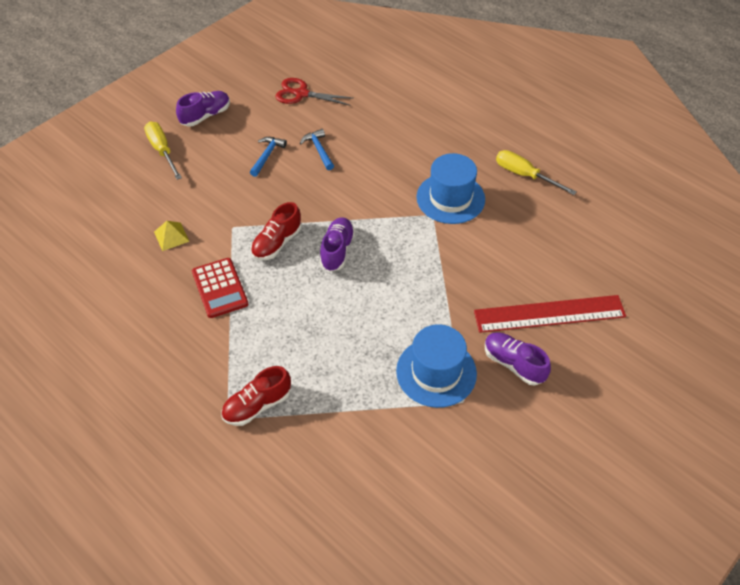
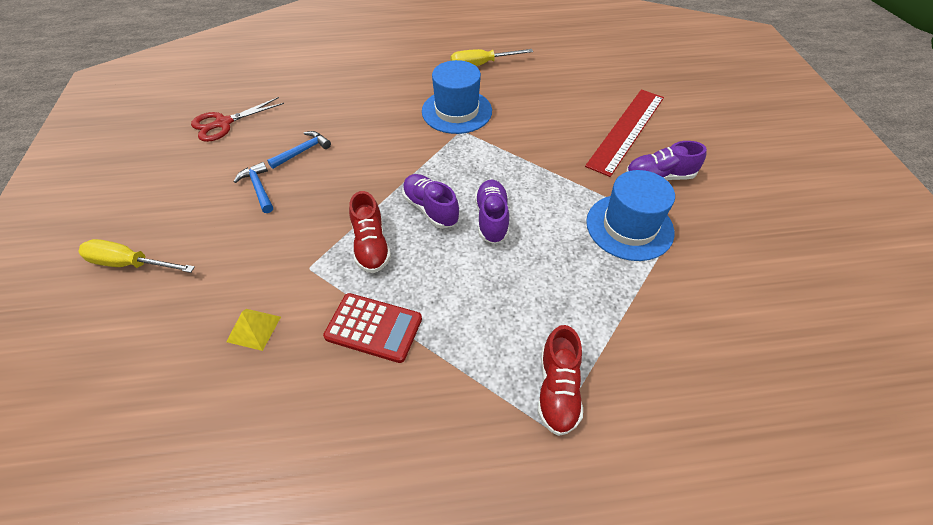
camera: 50 degrees left, 0 degrees up
purple shoe [176,91,230,127] -> purple shoe moved to [475,179,509,244]
blue hammer [300,129,334,170] -> blue hammer turned 120 degrees clockwise [267,131,331,169]

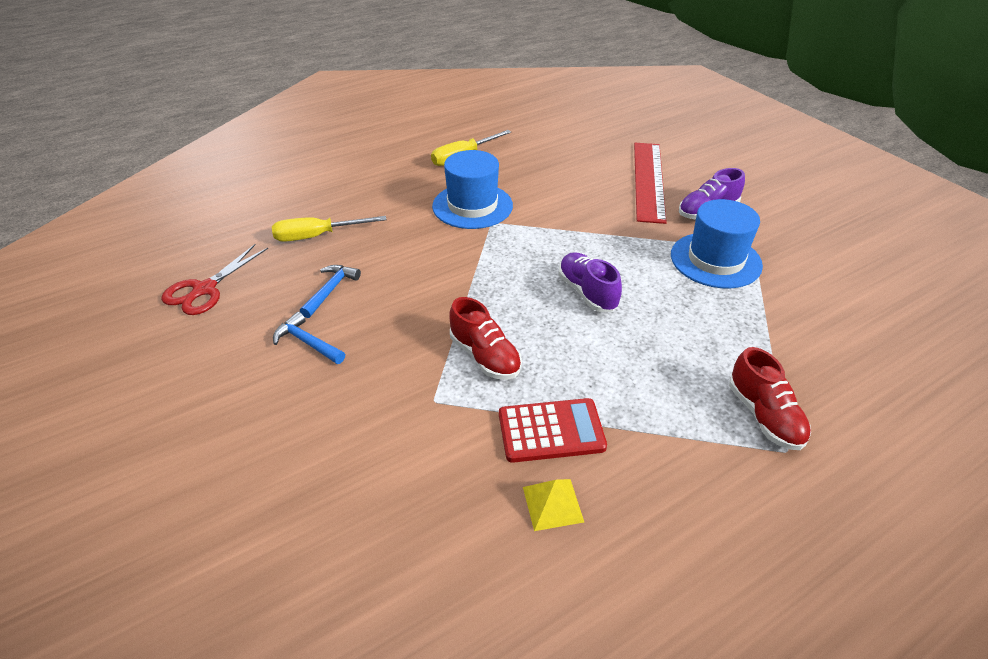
camera: 25 degrees left, 10 degrees down
yellow screwdriver [78,239,195,273] -> yellow screwdriver moved to [272,216,386,242]
yellow pyramid [226,309,281,351] -> yellow pyramid moved to [523,479,584,531]
purple shoe [402,174,459,229] -> none

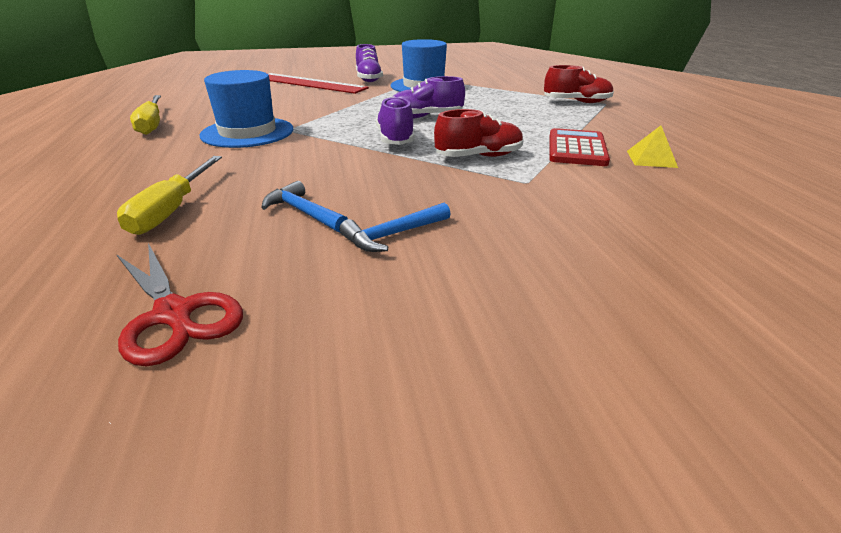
camera: 70 degrees left, 10 degrees down
none -> purple shoe [376,97,414,145]

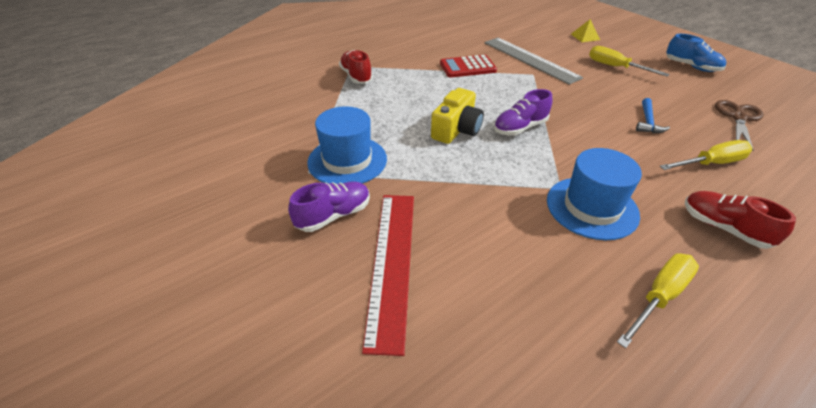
camera: 115 degrees left, 10 degrees up
red scissors [116,243,243,366] -> brown scissors [715,100,764,151]
blue hammer [339,203,451,252] -> none
purple shoe [393,76,465,119] -> yellow camera [431,88,484,144]
red shoe [434,109,523,157] -> red shoe moved to [685,191,796,249]
yellow pyramid [627,125,678,168] -> yellow pyramid moved to [571,19,600,42]
none -> grey ruler [484,38,583,85]
none -> yellow screwdriver [589,46,670,77]
none -> blue shoe [666,34,726,72]

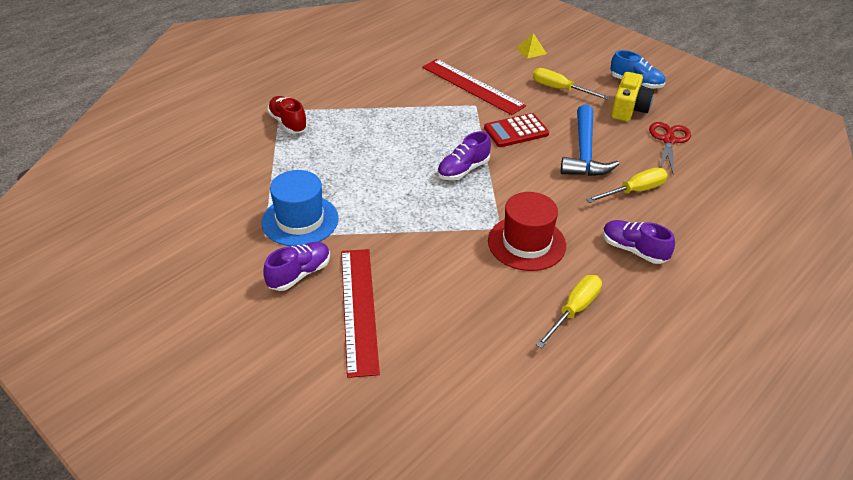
camera: 10 degrees left, 0 degrees up
yellow camera [431,88,484,144] -> yellow camera moved to [611,72,654,122]
red calculator [440,55,497,78] -> red calculator moved to [484,113,549,147]
grey ruler [484,38,583,85] -> red ruler [422,59,526,115]
blue hat [547,148,642,240] -> red hat [488,192,566,271]
blue hammer [636,98,670,133] -> blue hammer [561,105,619,176], size x1.91
red shoe [685,191,796,249] -> purple shoe [603,220,675,264]
brown scissors [715,100,764,151] -> red scissors [649,122,691,175]

